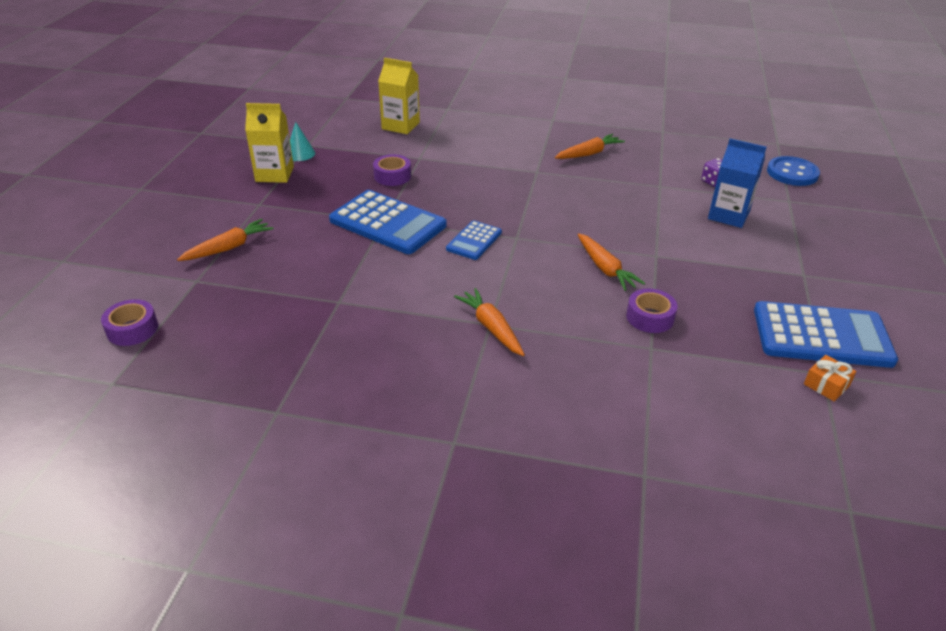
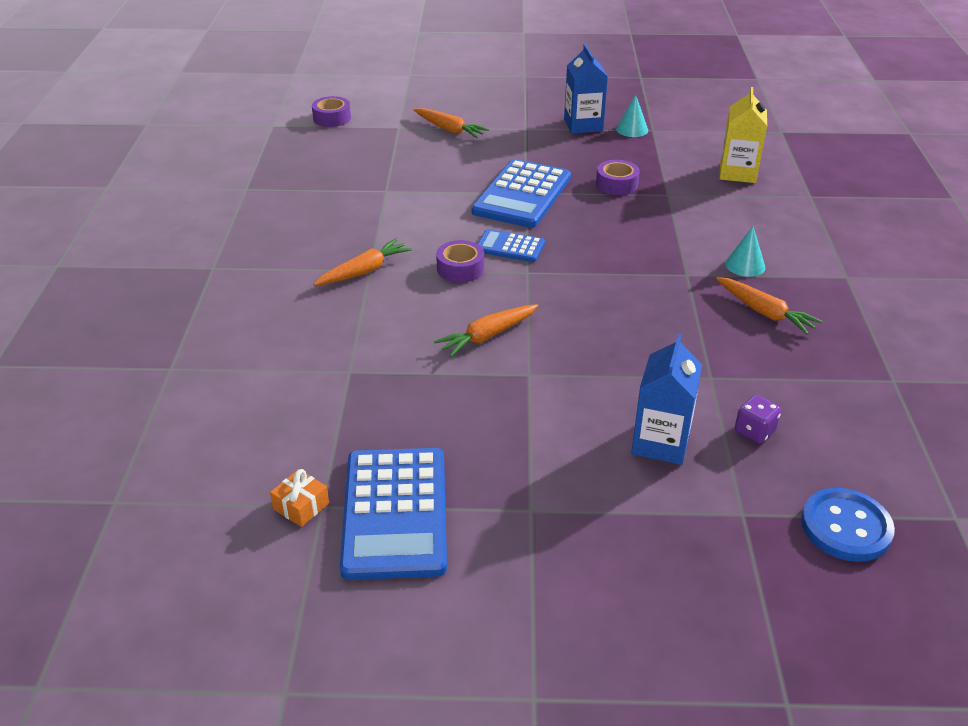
camera: 80 degrees right, 0 degrees up
yellow carton [245,103,294,183] -> blue carton [564,44,608,134]
purple tape [626,289,677,333] -> purple tape moved to [436,240,484,283]
none -> turquoise cone [725,226,765,277]

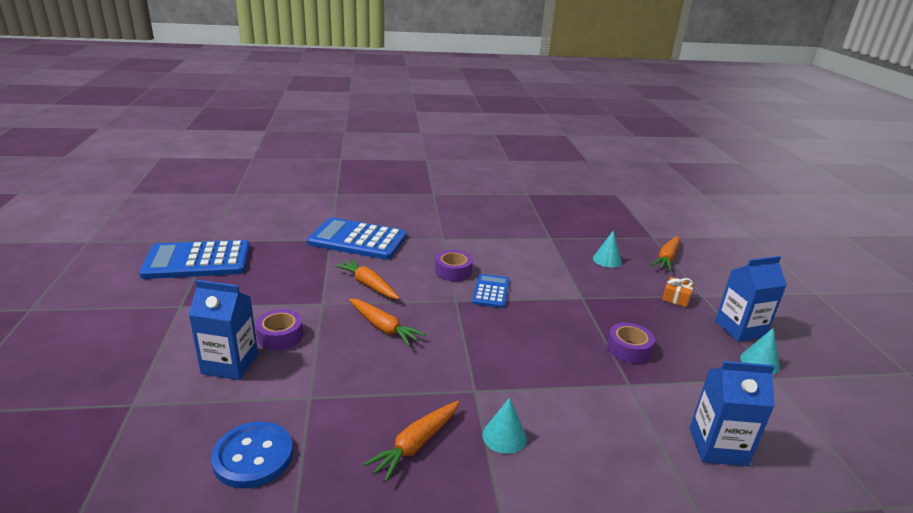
camera: 80 degrees right, 10 degrees down
orange gift [270,469,329,527] -> orange gift moved to [662,277,694,307]
purple tape [312,96,351,127] -> purple tape moved to [255,309,303,350]
orange carrot [313,239,412,286] -> orange carrot moved to [349,299,426,346]
blue calculator [472,159,571,228] -> blue calculator moved to [307,217,407,260]
yellow carton [719,87,767,183] -> blue carton [689,361,775,466]
purple dice [735,395,781,444] -> none
blue button [801,488,895,562] -> blue button moved to [211,422,293,489]
none -> turquoise cone [593,230,622,268]

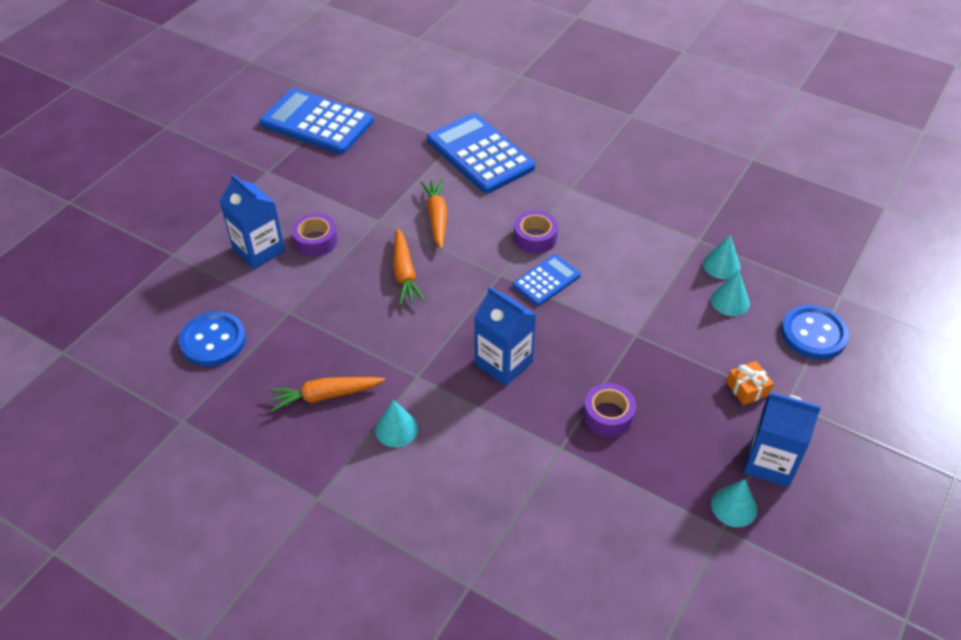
camera: 40 degrees right, 20 degrees up
orange carrot [651,236,680,271] -> blue button [781,305,849,359]
blue carton [689,361,775,466] -> blue carton moved to [474,286,536,386]
none -> turquoise cone [703,235,741,279]

